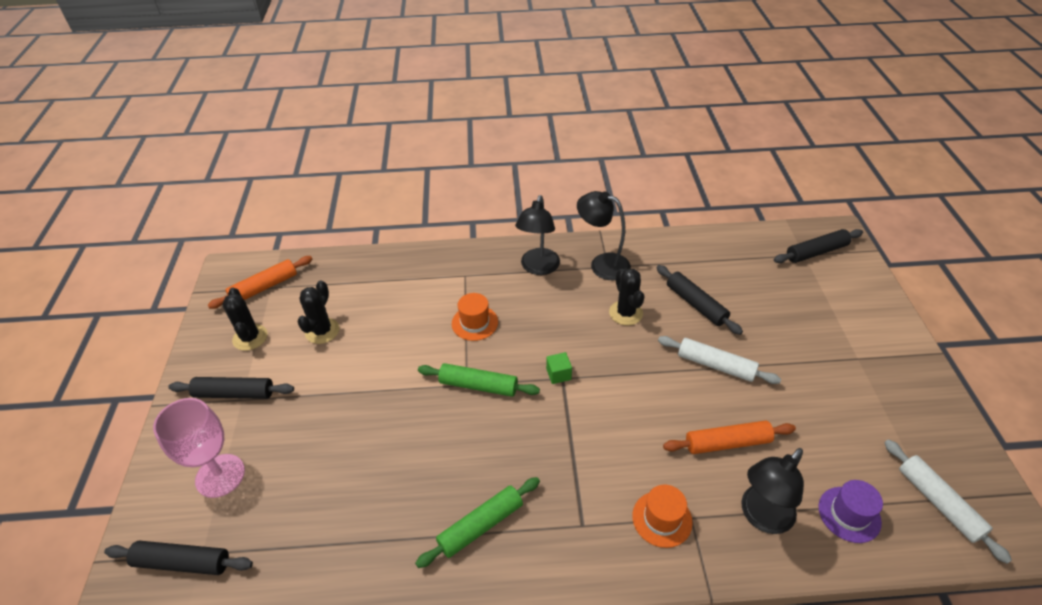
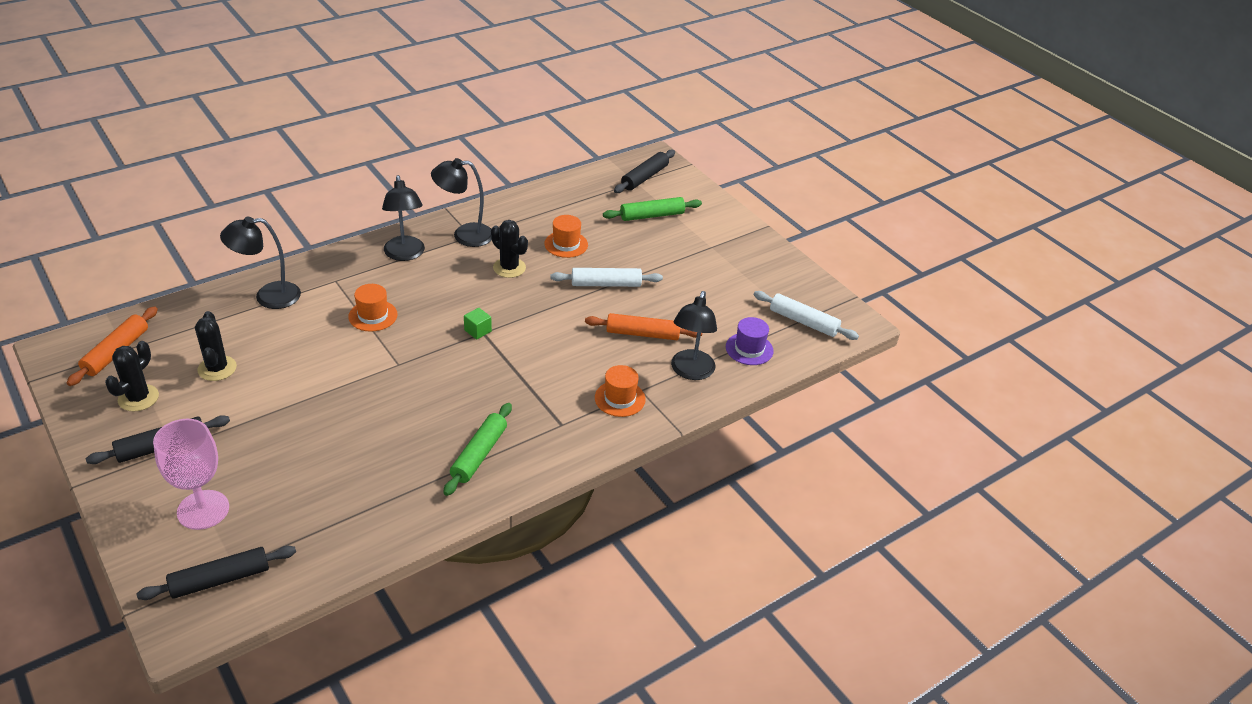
camera: 35 degrees left, 5 degrees down
black cactus [222,287,268,351] -> black cactus turned 75 degrees clockwise [105,341,159,411]
green rolling pin [418,363,540,397] -> green rolling pin moved to [603,197,702,221]
black rolling pin [656,265,743,335] -> orange hat [544,215,588,258]
orange rolling pin [663,420,796,454] -> orange rolling pin turned 45 degrees clockwise [585,313,702,340]
none -> black lamp [220,217,301,309]

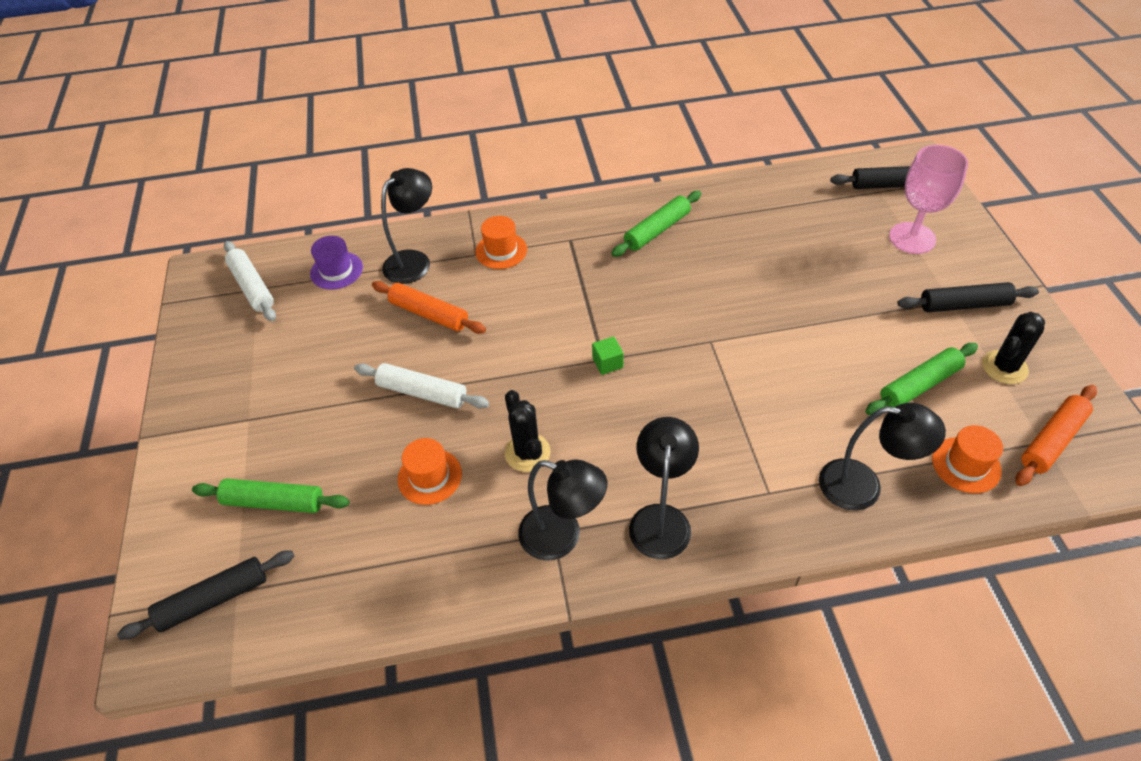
camera: 150 degrees left, 10 degrees up
black cactus [195,311,237,381] -> green rolling pin [865,343,978,415]
orange hat [348,284,397,332] -> orange hat moved to [932,425,1003,493]

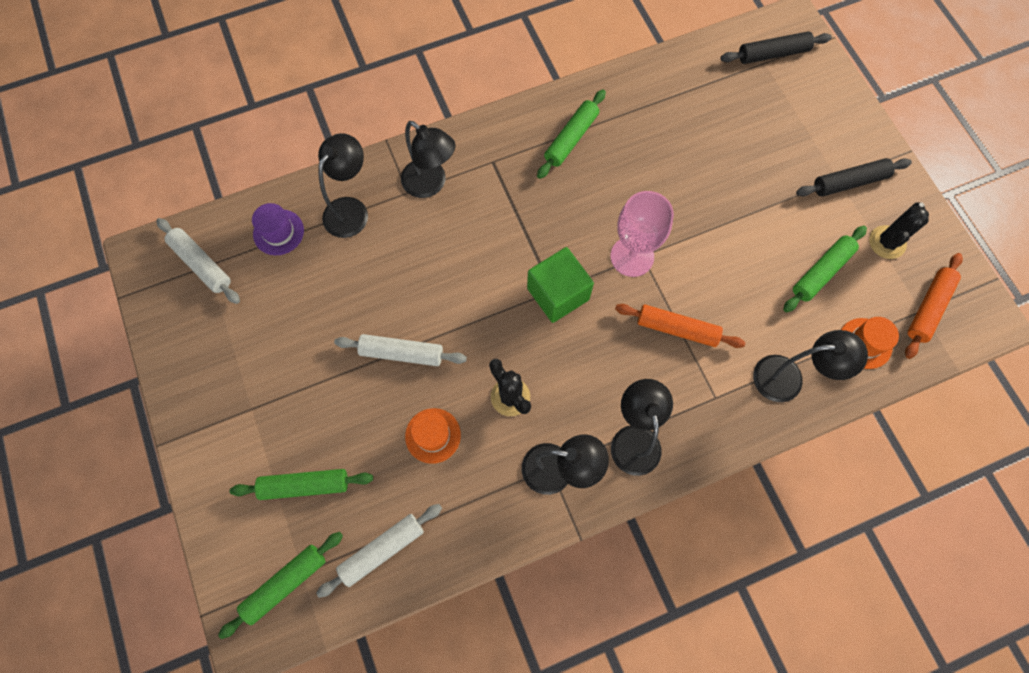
camera: 15 degrees left, 20 degrees up
black rolling pin [117,551,294,640] -> green rolling pin [218,532,343,639]
orange rolling pin [372,281,486,334] -> orange rolling pin moved to [615,304,745,348]
orange hat [475,216,527,269] -> black lamp [401,121,456,198]
green cube [592,336,624,375] -> green cube [527,247,594,323], size x2.15
pink goblet [889,145,968,254] -> pink goblet moved to [611,191,674,277]
none -> white rolling pin [316,504,442,598]

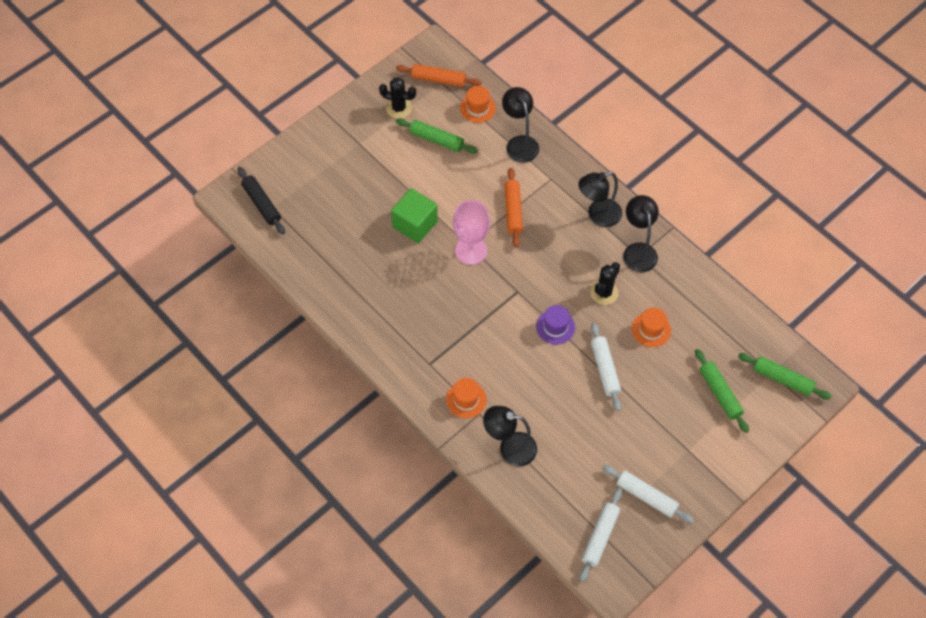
camera: 110 degrees left, 10 degrees down
purple hat [252,203,304,255] -> purple hat moved to [536,305,575,345]
white rolling pin [316,504,442,598] -> white rolling pin moved to [602,465,694,523]
black lamp [401,121,456,198] -> orange hat [446,378,487,418]
green cube [527,247,594,323] -> green cube moved to [391,188,438,243]
green rolling pin [537,89,606,179] -> none
black rolling pin [796,158,912,197] -> none

